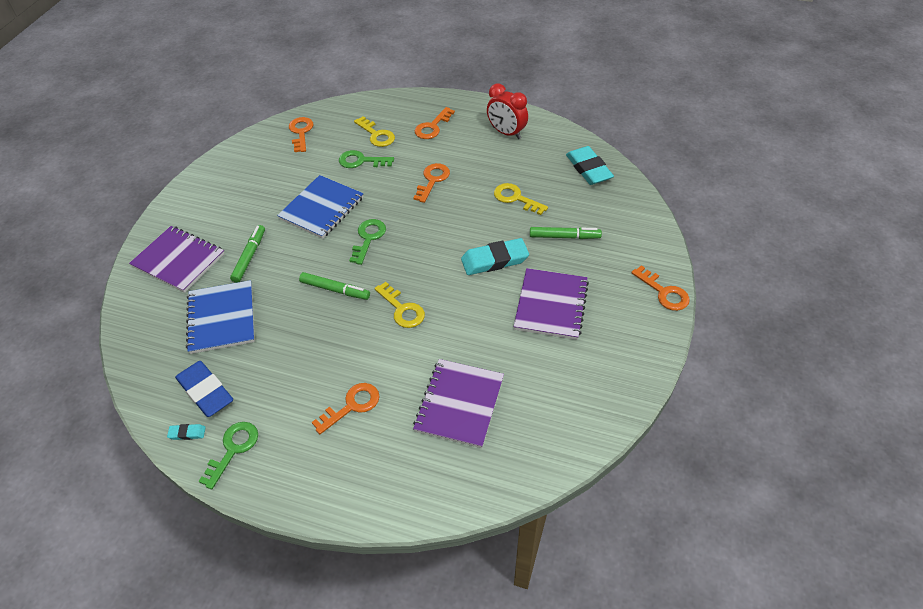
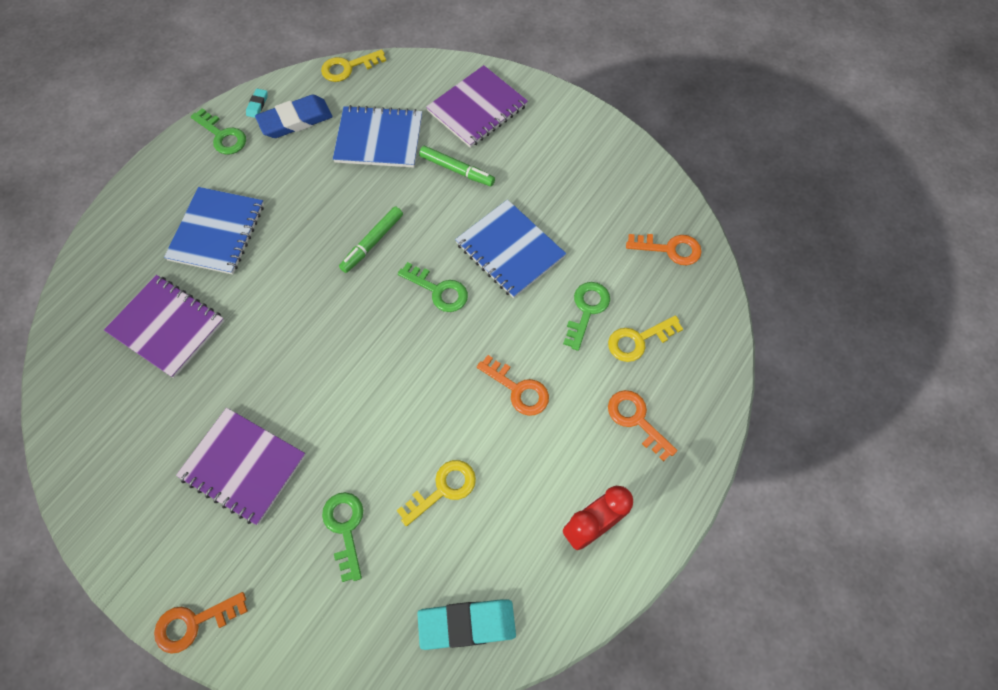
camera: 105 degrees right, 15 degrees up
orange key [312,383,380,434] -> blue notebook [164,187,264,275]
yellow key [374,282,425,328] -> yellow key moved to [321,49,386,82]
turquoise eraser [461,238,529,275] -> none
green marker [530,227,602,239] -> green key [322,492,363,582]

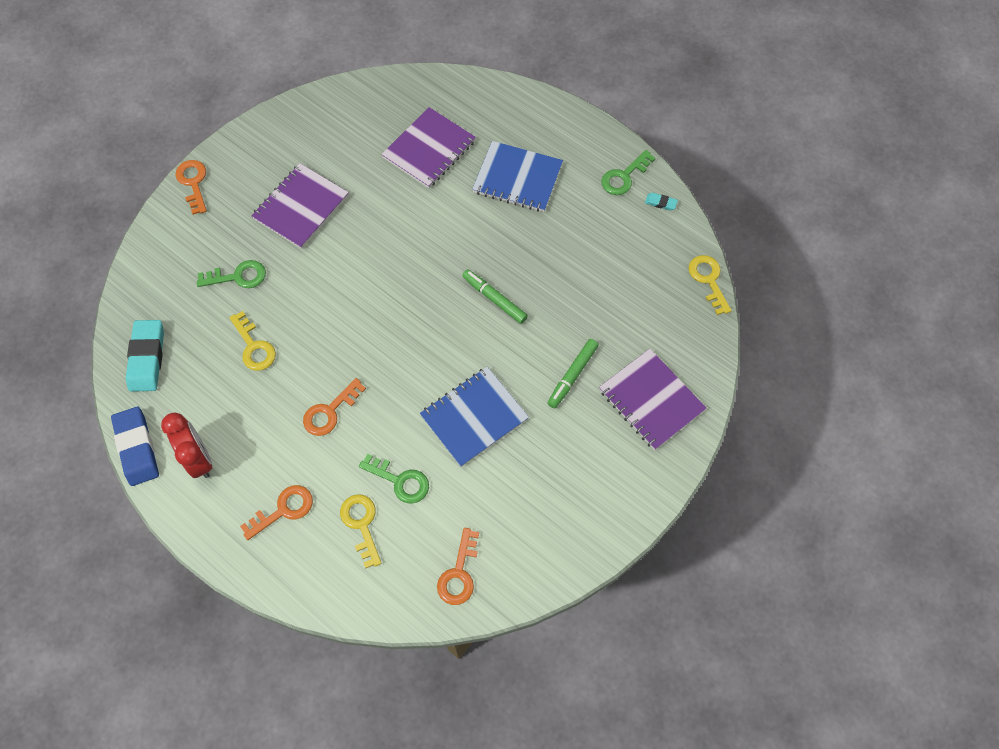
camera: 95 degrees right, 0 degrees up
blue eraser [255,95,332,138] -> blue eraser moved to [111,407,159,486]
blue notebook [333,105,422,168] -> none
green key [398,262,468,312] -> none

